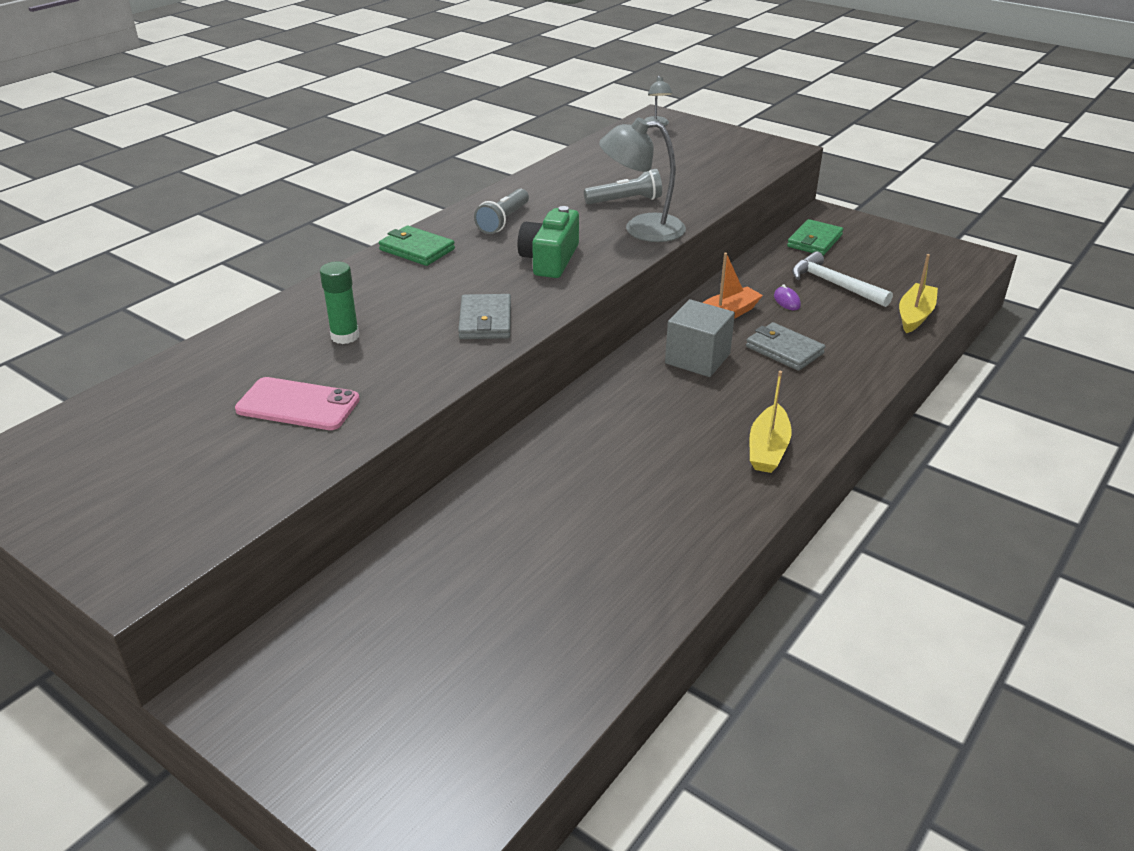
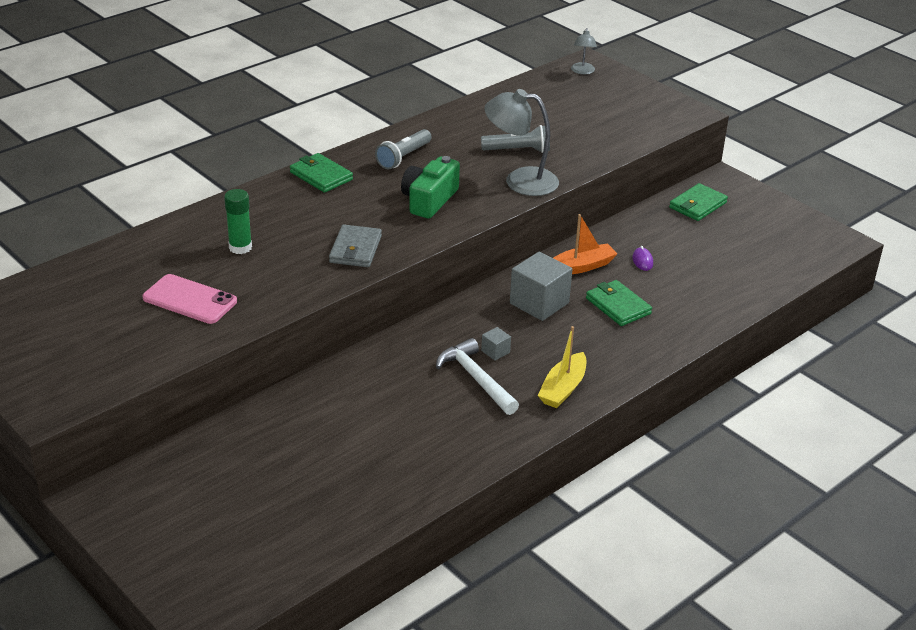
camera: 10 degrees right, 0 degrees up
grey wallet [746,322,825,371] -> green wallet [586,280,652,326]
white hammer [792,251,893,307] -> white hammer moved to [436,338,519,415]
yellow boat [899,254,938,333] -> none
none -> grey cube [481,327,511,361]

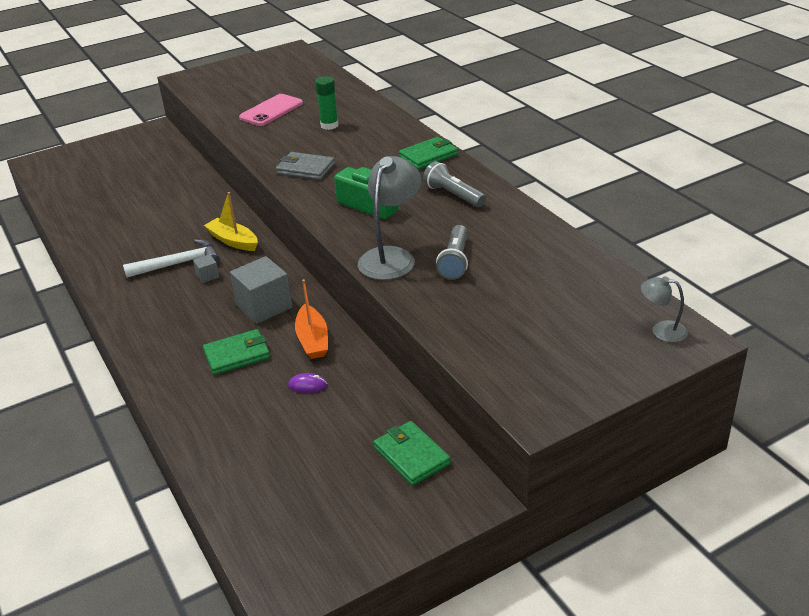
camera: 105 degrees right, 0 degrees up
yellow boat [538,326,586,408] -> yellow boat moved to [204,192,258,251]

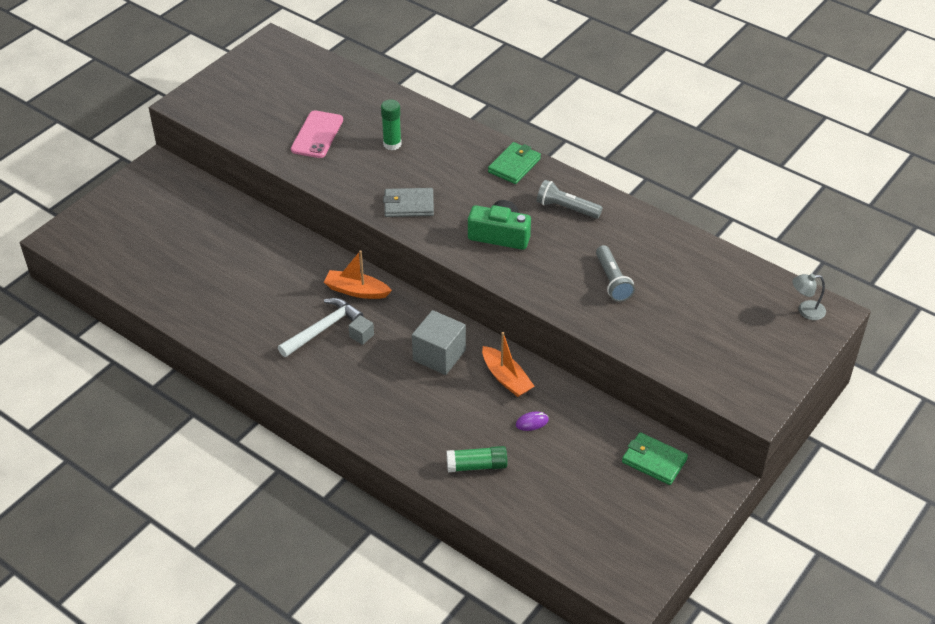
camera: 25 degrees left, 10 degrees up
green wallet [203,329,270,375] -> none
yellow boat [204,192,258,251] -> orange boat [324,250,392,299]
grey lamp [358,156,421,280] -> none
none -> green glue stick [446,446,508,472]

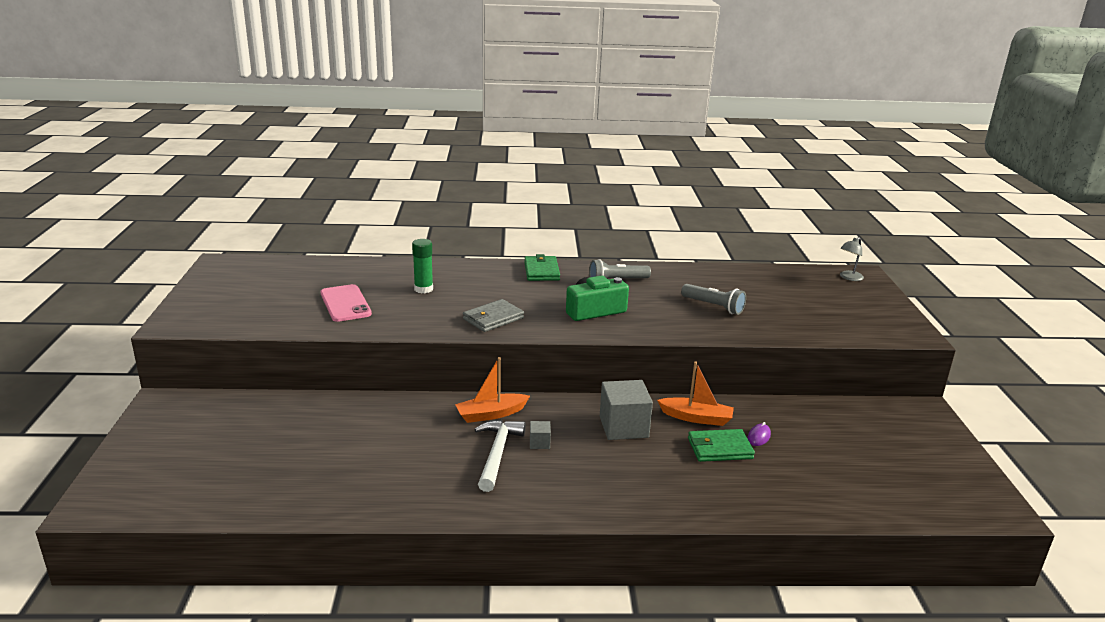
camera: 40 degrees left, 20 degrees down
green glue stick [446,446,508,472] -> none
green wallet [622,432,688,485] -> green wallet moved to [688,429,755,462]

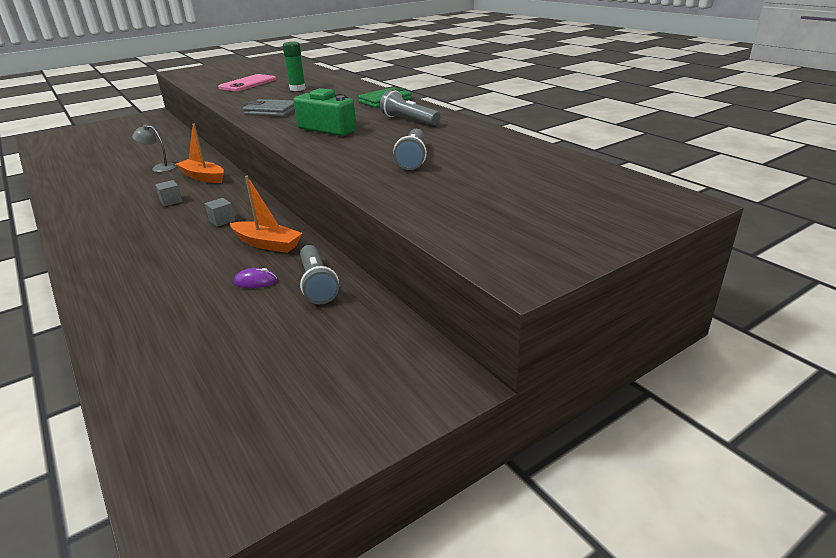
camera: 60 degrees right, 5 degrees up
white hammer [474,420,526,492] -> none
grey cube [600,380,653,440] -> grey cube [205,198,235,227], size x0.46
orange boat [657,361,734,426] -> orange boat turned 45 degrees counterclockwise [230,176,303,253]
green wallet [688,429,755,462] -> none
grey lamp [840,237,864,281] -> grey lamp moved to [132,124,176,172]
none -> grey flashlight [300,245,339,304]

